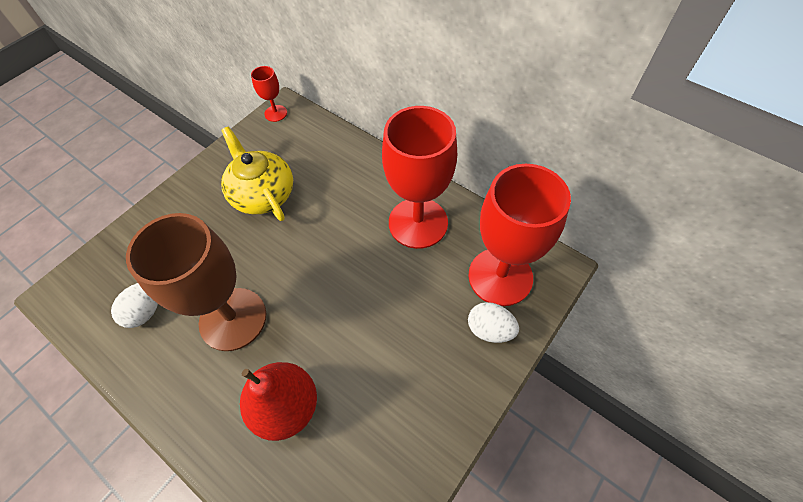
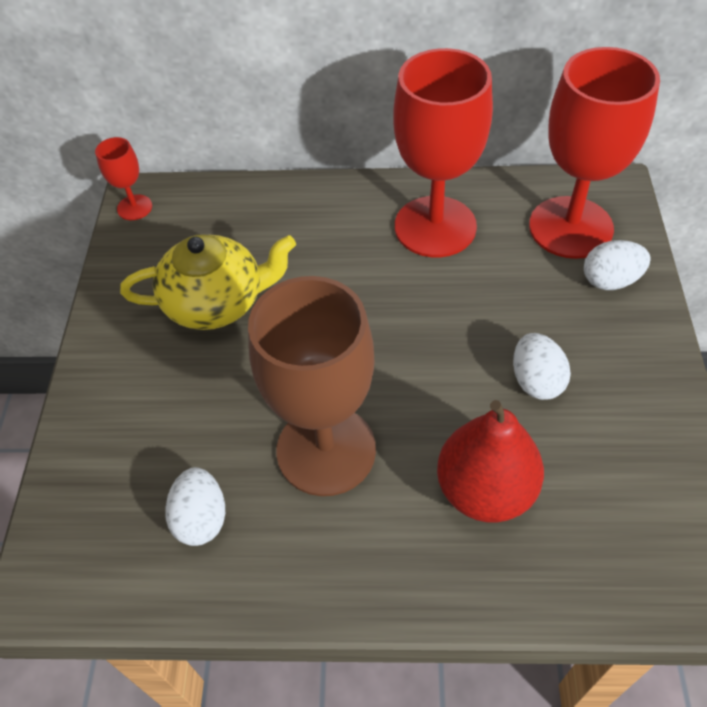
camera: 35 degrees left, 5 degrees down
yellow teapot [221,127,293,221] -> yellow teapot turned 150 degrees clockwise [120,234,296,330]
none -> white egg [513,333,571,400]

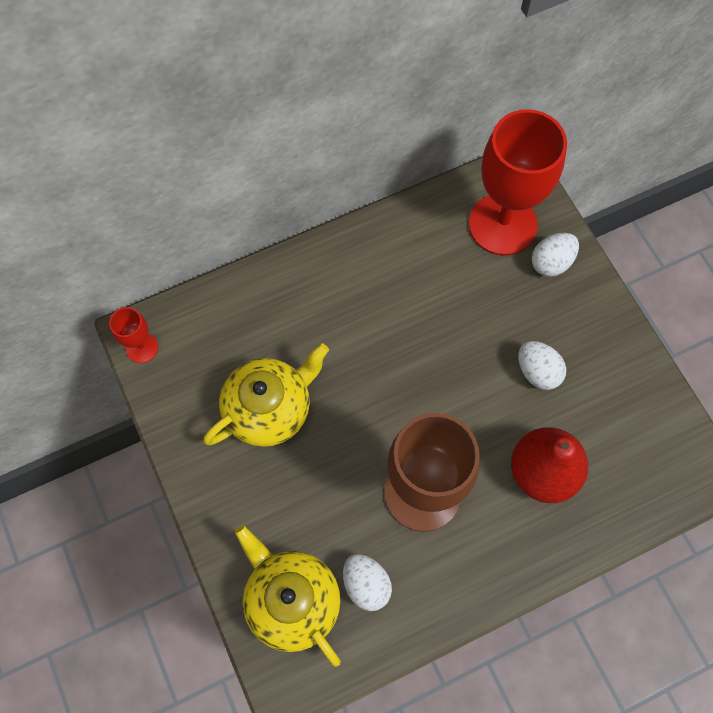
camera: 30 degrees left, 15 degrees up
red goblet [393,48,493,257] -> none
none -> yellow teapot [235,525,341,667]

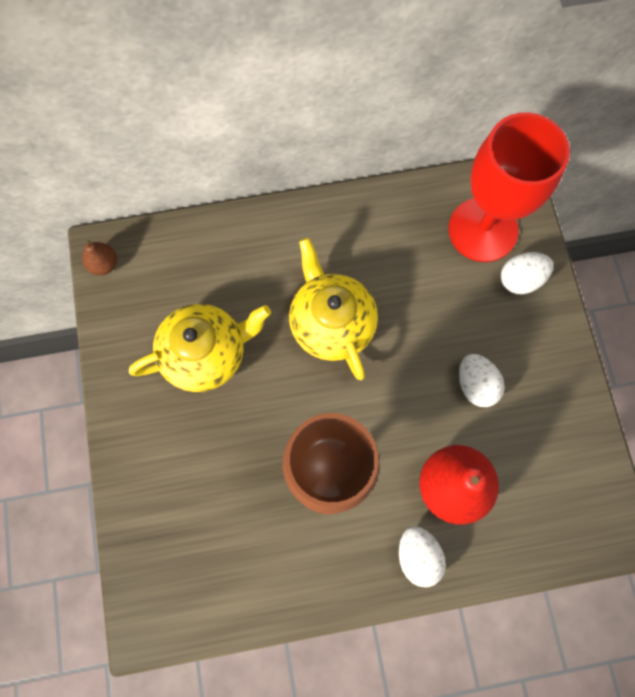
camera: 15 degrees right, 5 degrees up
red goblet [109,307,158,363] -> brown pear [82,240,117,276]
yellow teapot [235,525,341,667] -> yellow teapot moved to [289,238,378,380]
white egg [343,554,392,611] -> white egg moved to [399,526,446,587]

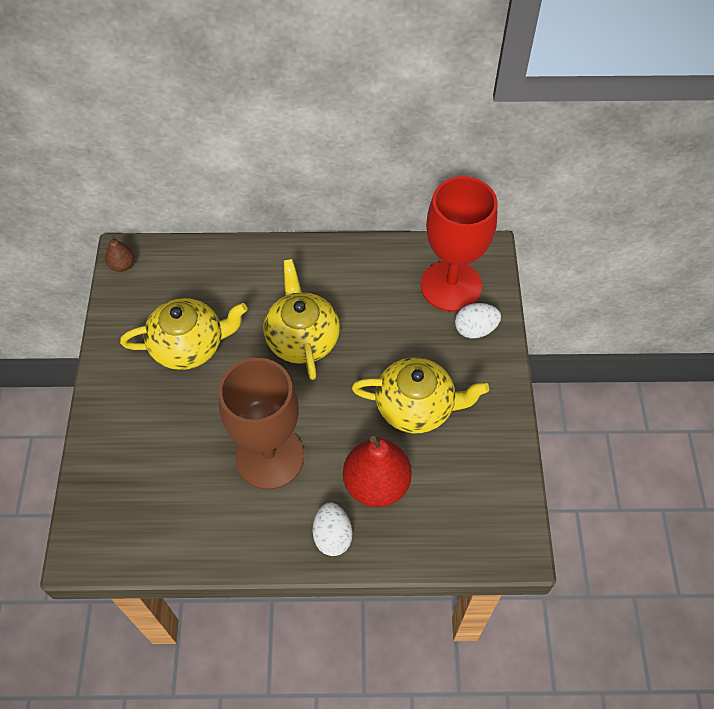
camera: 10 degrees right, 15 degrees down
white egg [459,354,504,407] -> yellow teapot [352,357,489,433]

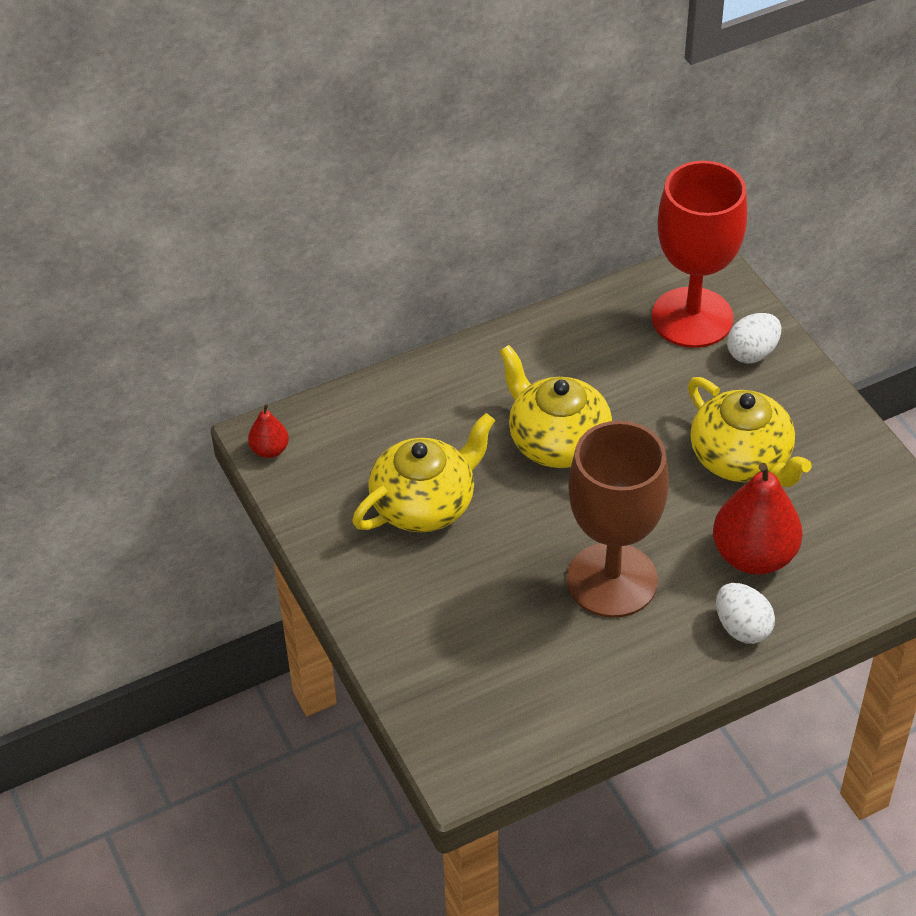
camera: 25 degrees left, 10 degrees down
brown pear [105,235,135,272] -> red pear [248,403,289,458]
yellow teapot [352,357,489,433] -> yellow teapot turned 75 degrees clockwise [688,377,812,487]

